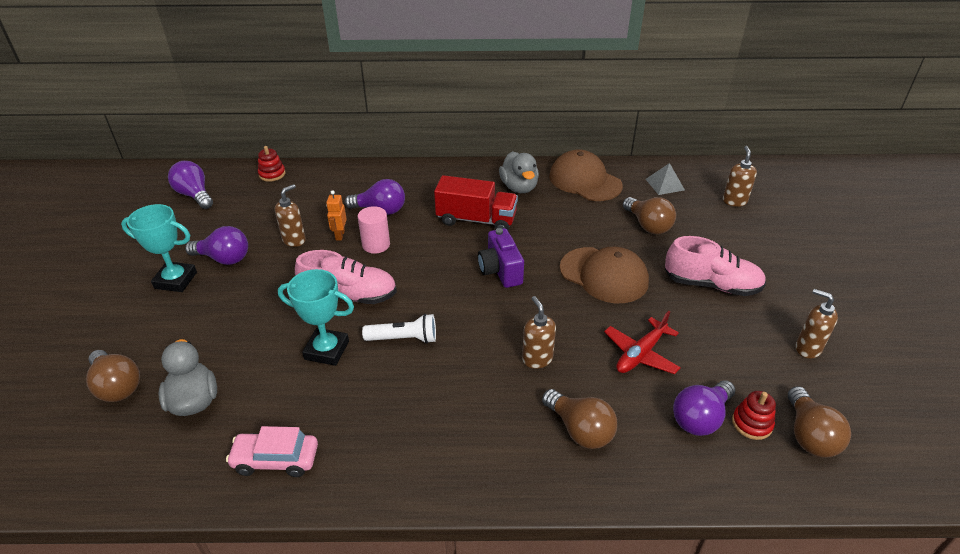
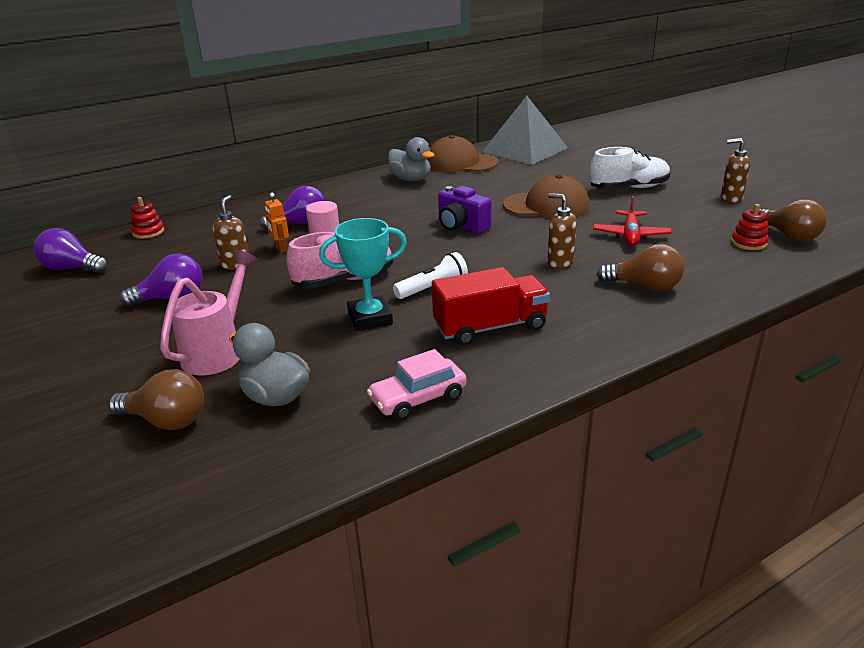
camera: 30 degrees left, 10 degrees down
turquoise trophy [121,204,197,292] -> none
red truck [434,175,518,230] -> red truck moved to [432,267,550,346]
brown light bulb [623,197,676,234] -> none
grey pyramid [646,163,685,195] -> grey pyramid [482,96,568,165], size x2.32
pink shoe [665,236,766,296] -> white shoe [590,147,670,189]
purple light bulb [673,380,735,436] -> none
brown soap dispenser [723,146,757,207] -> none
none -> pink watering can [160,250,257,375]

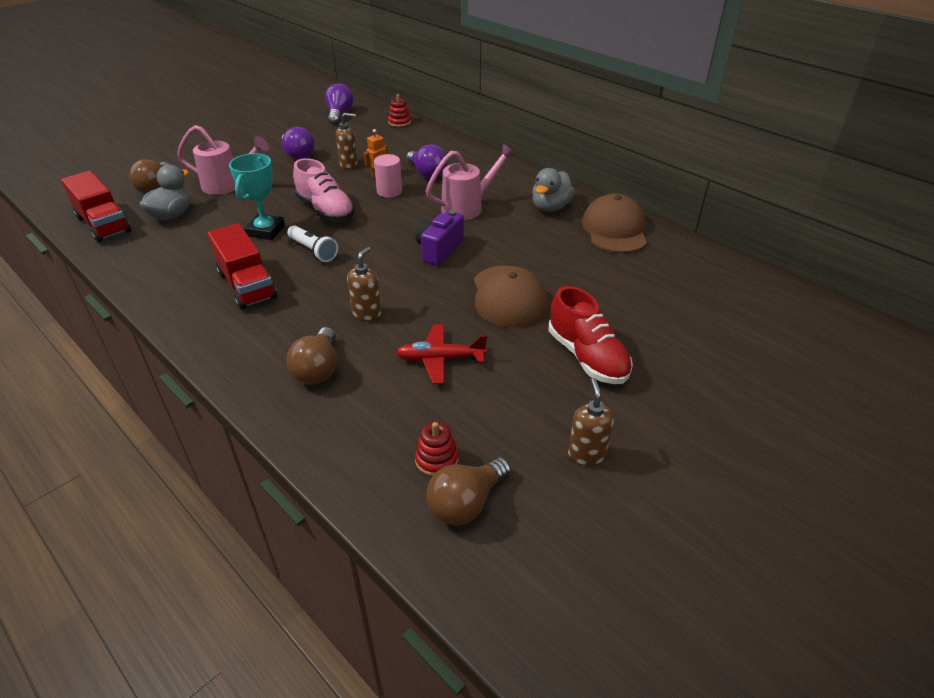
camera: 75 degrees right, 10 degrees up
turquoise trophy [319,218,407,331] -> turquoise trophy turned 45 degrees clockwise [229,153,285,240]
pink car [367,349,466,420] -> none
grey pyramid [482,96,568,165] -> none
white shoe [590,147,670,189] -> red shoe [548,286,633,384]
none -> red truck [61,170,131,243]
none -> pink watering can [426,144,516,220]

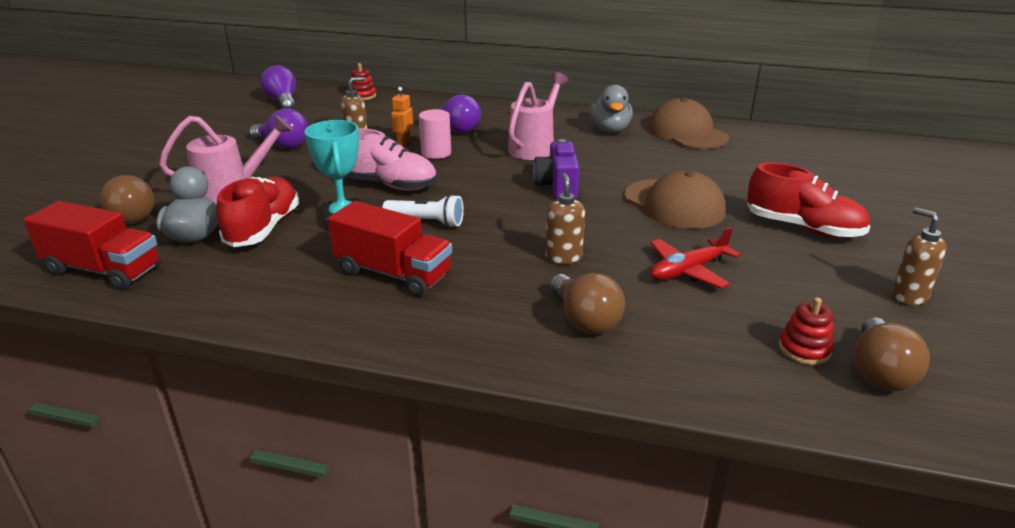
camera: 30 degrees left, 10 degrees down
none -> red shoe [216,177,299,247]

